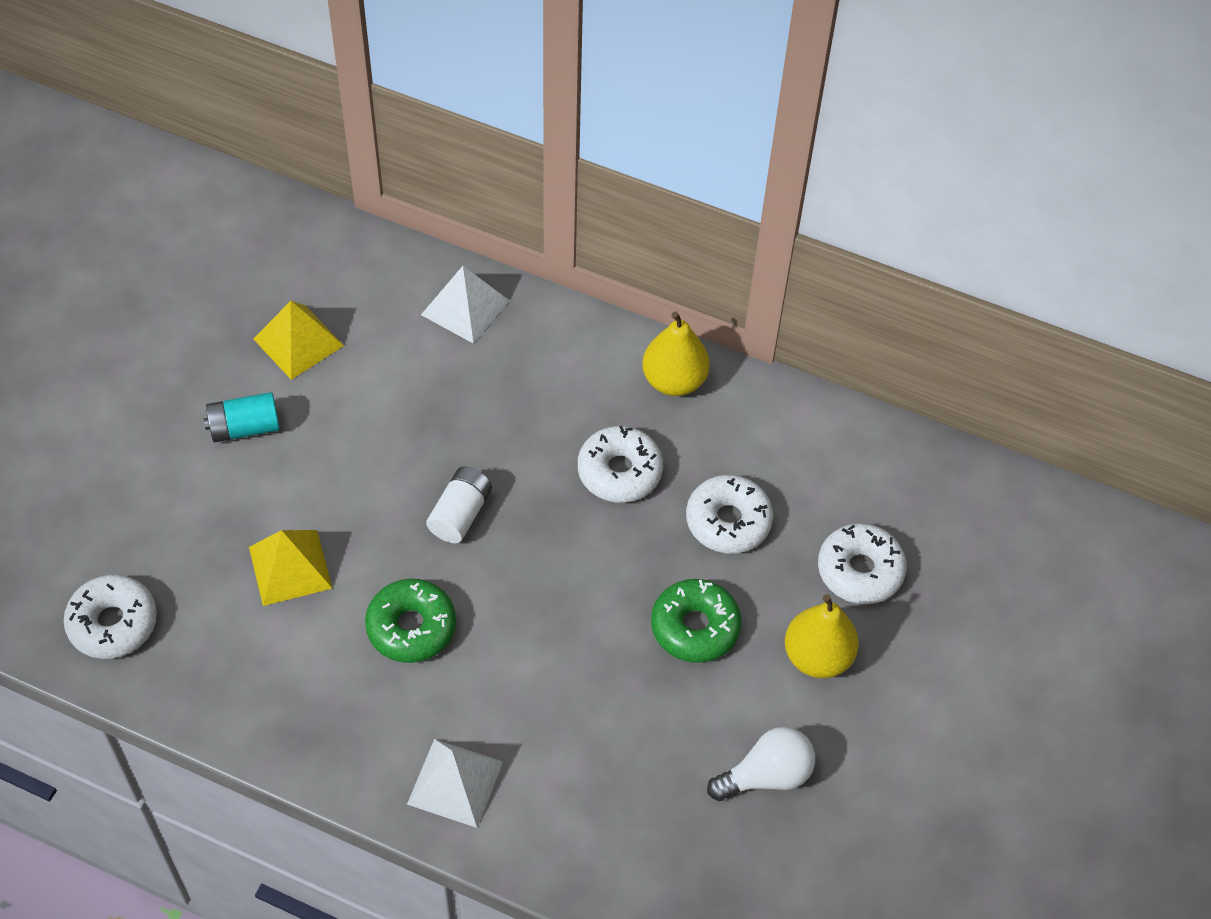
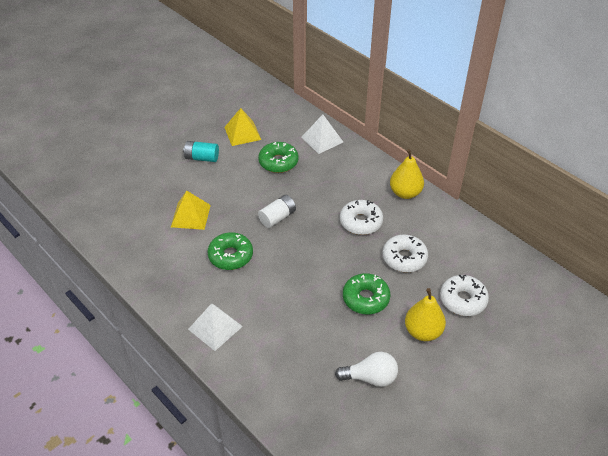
camera: 25 degrees right, 10 degrees down
white donut [64,575,157,659] -> none
none -> green donut [258,142,299,173]

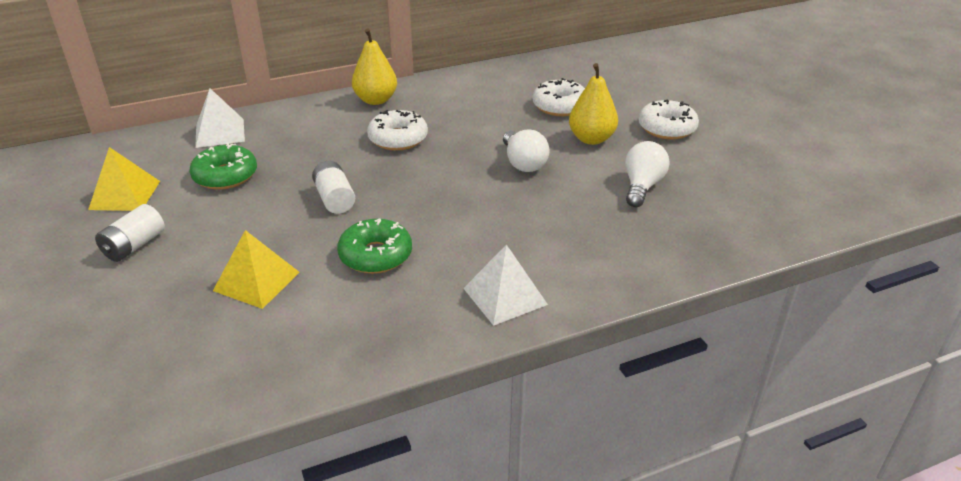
camera: 70 degrees left, 10 degrees down
turquoise battery [183,141,219,162] -> white battery [95,204,165,262]
green donut [343,273,390,314] -> white light bulb [503,130,550,172]
white donut [382,234,428,272] -> white donut moved to [638,99,699,140]

